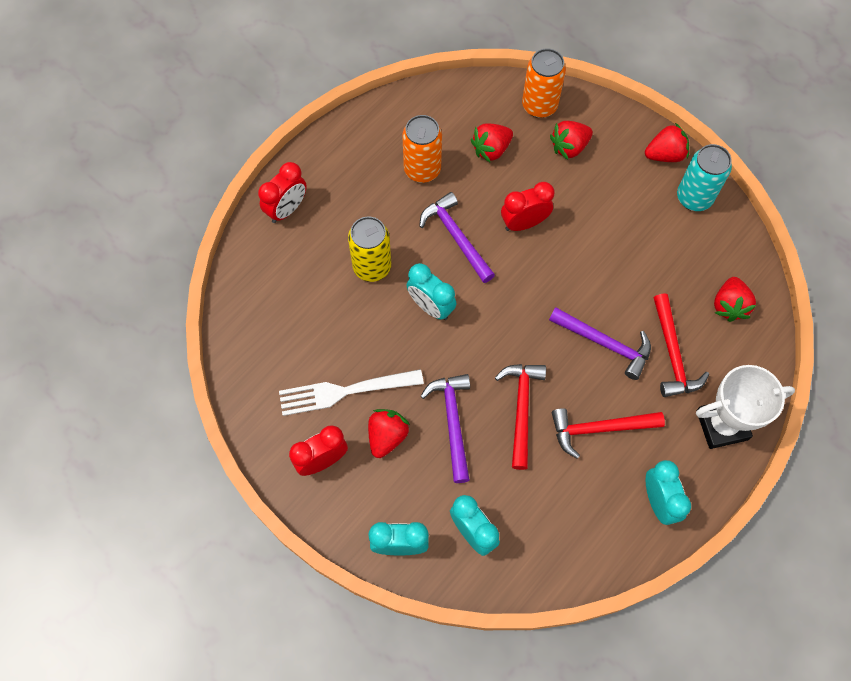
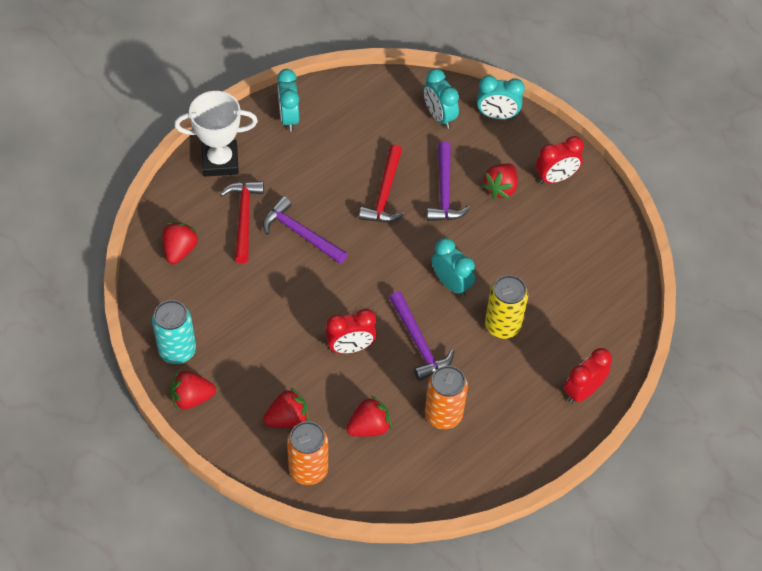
camera: 175 degrees left, 10 degrees down
white fork [279,369,424,416] -> none
red hammer [552,408,665,459] -> none

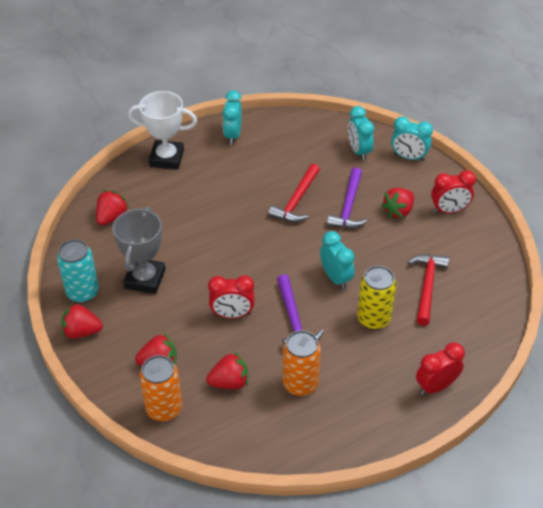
camera: 15 degrees right, 10 degrees down
red hammer [220,181,264,263] -> red hammer moved to [408,254,449,326]
purple hammer [263,196,348,264] -> none
none -> grey trophy [112,207,165,294]

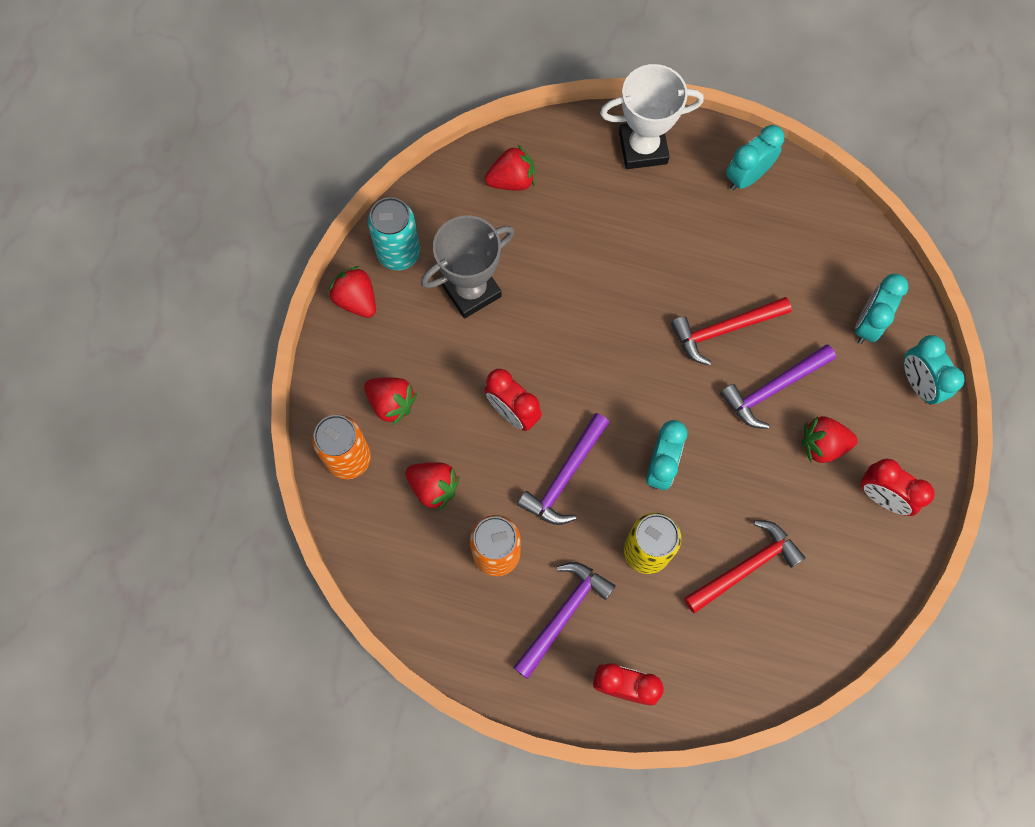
camera: 45 degrees right, 25 degrees up
white trophy [128,91,197,169] -> white trophy turned 60 degrees counterclockwise [600,64,704,169]
none -> purple hammer [513,562,616,679]

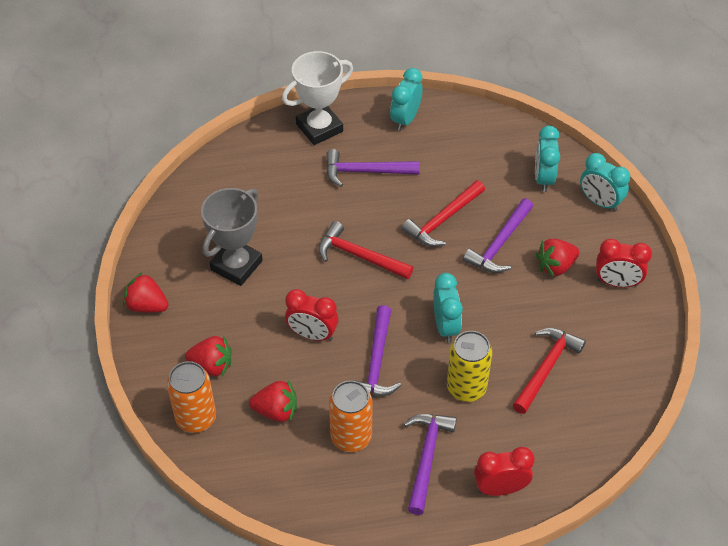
camera: 25 degrees left, 20 degrees down
turquoise can [368,197,420,270] -> none
red strawberry [485,145,535,191] -> none
none -> red hammer [319,221,414,279]
none -> purple hammer [326,149,420,187]

